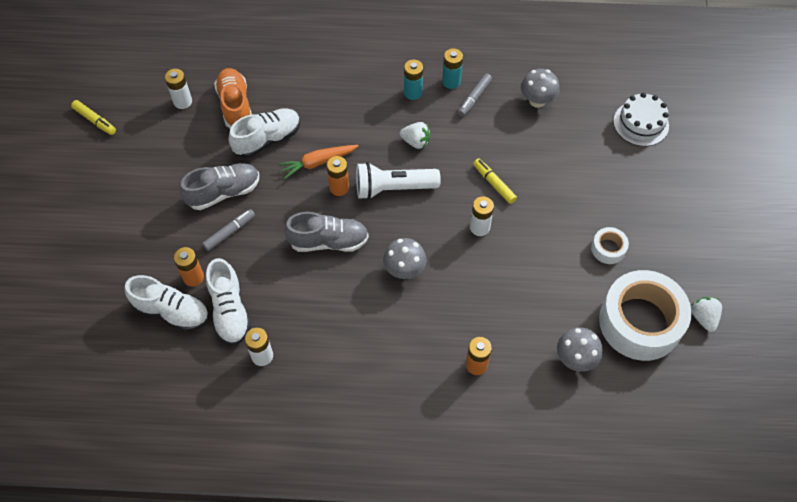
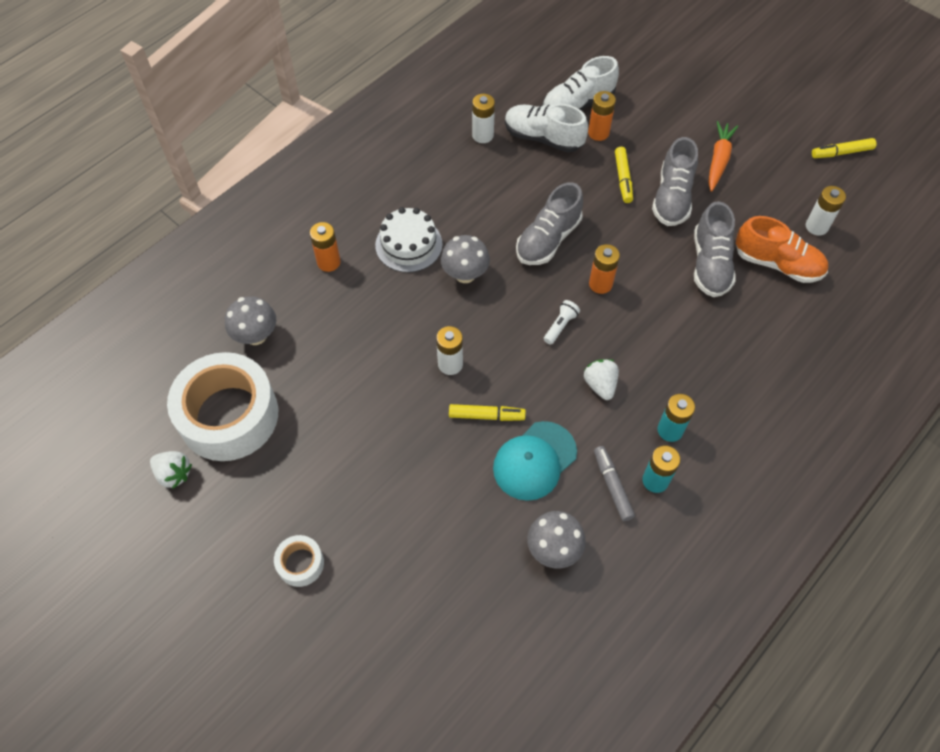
camera: 130 degrees right, 0 degrees up
grey marker [202,209,255,251] -> yellow marker [615,147,633,203]
white shoe [229,108,300,158] -> grey shoe [694,201,736,297]
orange carrot [278,145,358,179] -> orange carrot moved to [708,121,738,192]
white flashlight [356,162,441,200] -> white flashlight [544,300,580,345], size x0.46
white strawberry [400,122,430,149] -> white strawberry turned 105 degrees clockwise [584,359,619,400]
white tape [591,227,629,264] -> white tape moved to [274,535,324,587]
white cake [613,92,669,146] -> white cake moved to [375,207,443,273]
none -> turquoise cap [493,421,577,501]

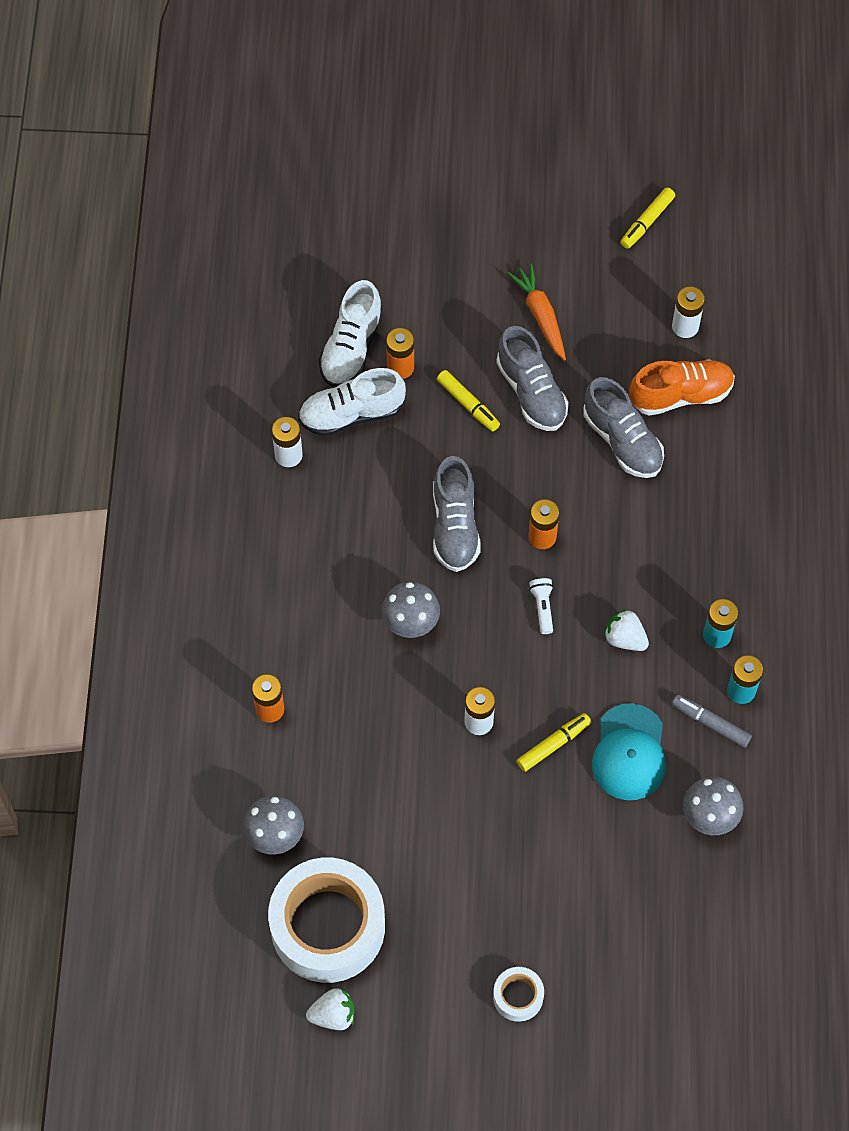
camera: 40 degrees left, 5 degrees up
white cake [375,207,443,273] -> none

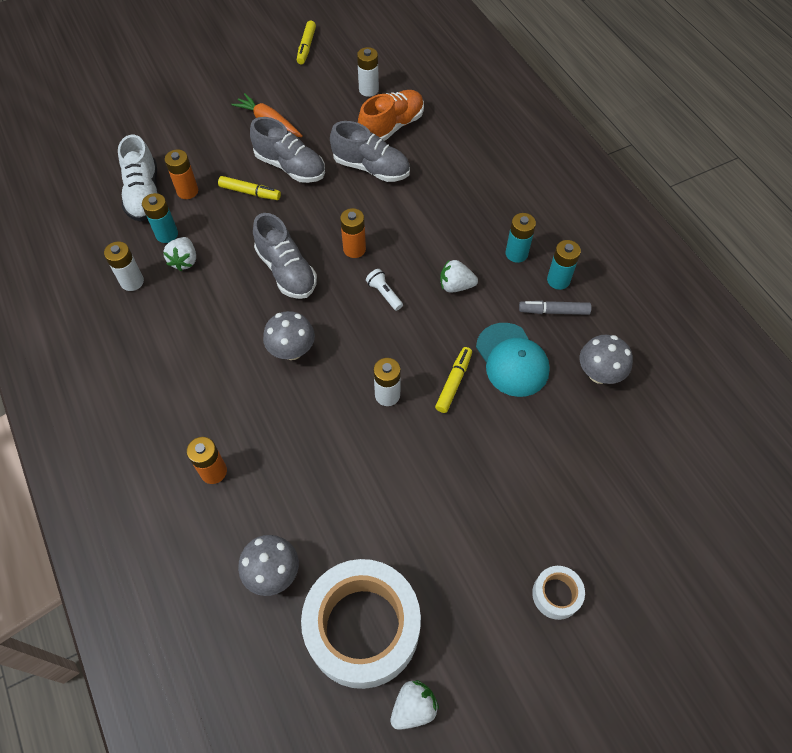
camera: 30 degrees left, 5 degrees down
white shoe [298,368,406,437] -> turquoise battery [142,193,178,243]
none -> white strawberry [163,237,196,271]

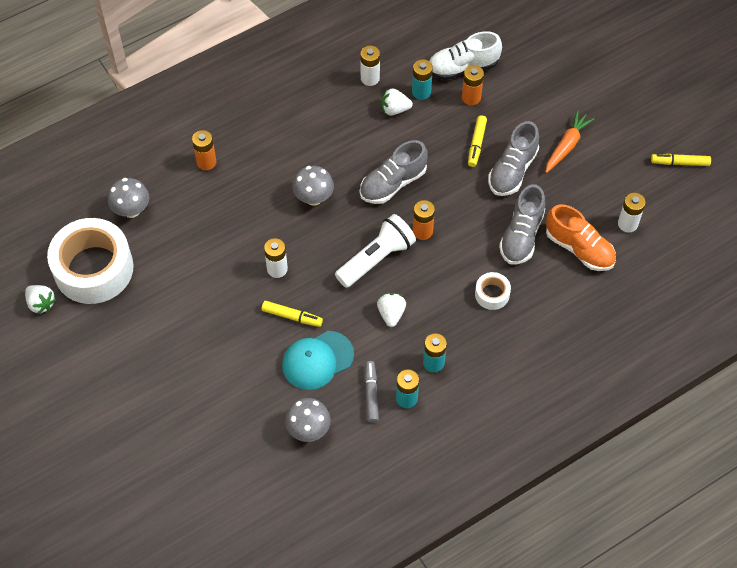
camera: 85 degrees right, 0 degrees up
white flashlight [366,269,403,311] -> white flashlight [335,214,416,288], size x2.17
white tape [532,566,585,620] -> white tape moved to [475,272,511,310]

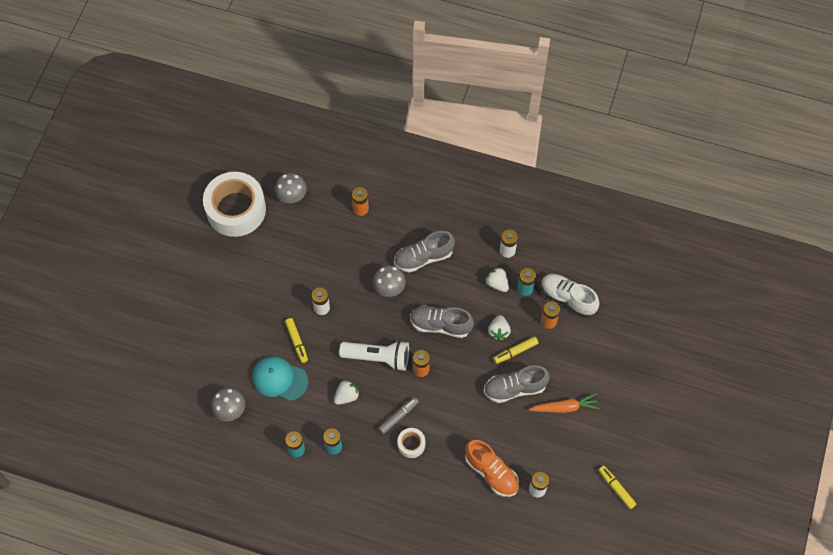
camera: 50 degrees right, 5 degrees up
white strawberry [25,285,56,314] -> white strawberry moved to [488,315,511,341]
grey marker [365,361,379,423] -> grey marker moved to [378,397,419,434]
grey shoe [499,184,545,265] -> grey shoe moved to [394,231,455,273]
orange shoe [546,204,616,271] -> orange shoe turned 45 degrees counterclockwise [465,440,519,497]

